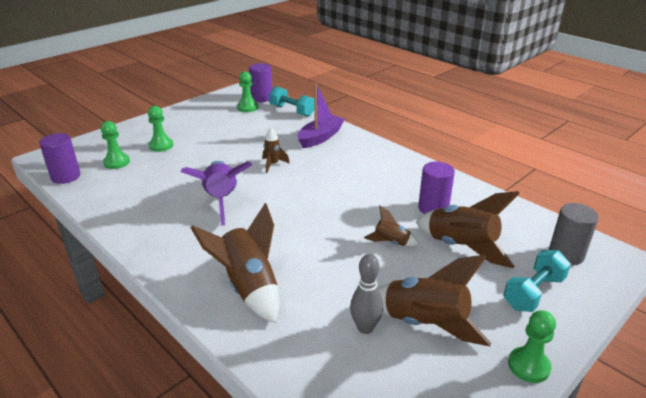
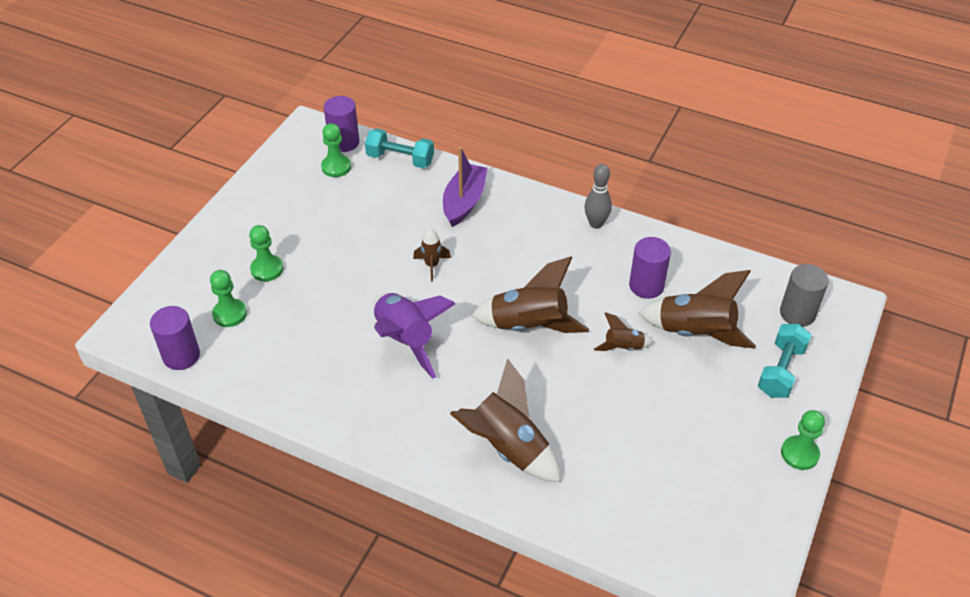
camera: 20 degrees left, 15 degrees up
grey bowling pin [350,254,383,334] -> grey bowling pin moved to [584,164,612,229]
brown rocket [378,255,492,346] -> brown rocket moved to [471,257,589,333]

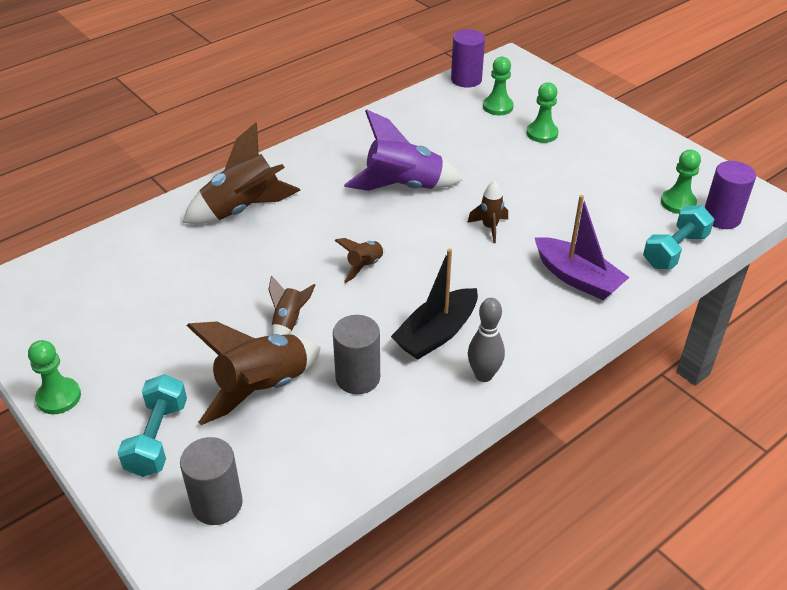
camera: 115 degrees right, 5 degrees down
brown rocket [471,257,589,333] -> brown rocket [334,238,385,283], size x0.51
purple cylinder [629,237,671,299] -> grey cylinder [333,315,380,394]
turquoise dumbbell [758,324,811,398] -> turquoise dumbbell turned 45 degrees clockwise [117,374,187,477]
none -> black boat [391,248,478,360]

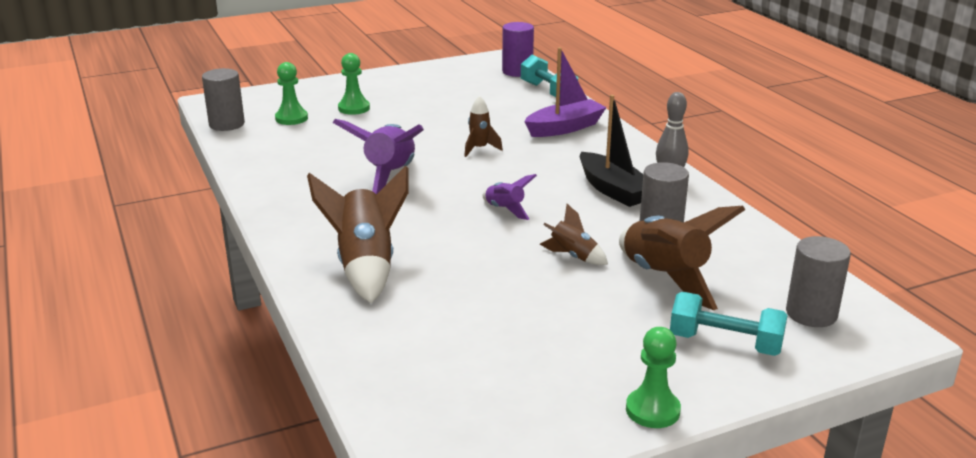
camera: 75 degrees left, 15 degrees down
brown rocket [334,238,385,283] -> purple rocket [483,174,537,220]
purple cylinder [451,29,485,88] -> grey cylinder [202,68,245,131]
green pawn [661,150,701,214] -> none

